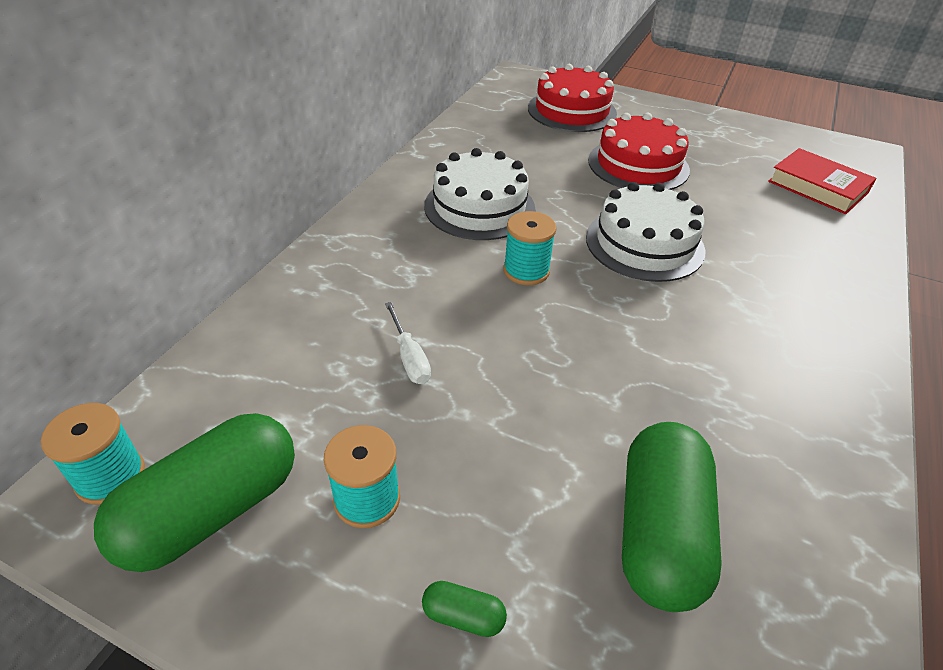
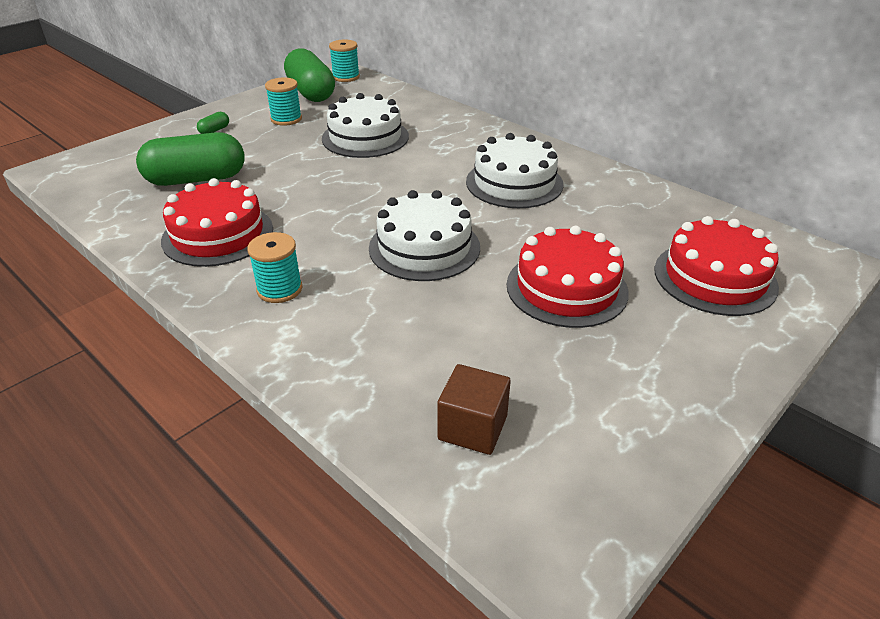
camera: 110 degrees right, 5 degrees down
white screwdriver [385,302,431,384] -> white cake [322,93,409,158]
turquoise spool [503,211,557,285] -> turquoise spool moved to [247,232,302,303]
green capsule [622,422,722,612] -> green capsule turned 45 degrees counterclockwise [136,132,245,186]
red book [768,148,876,214] -> brown cube [437,364,511,455]
none -> red cake [161,178,273,267]

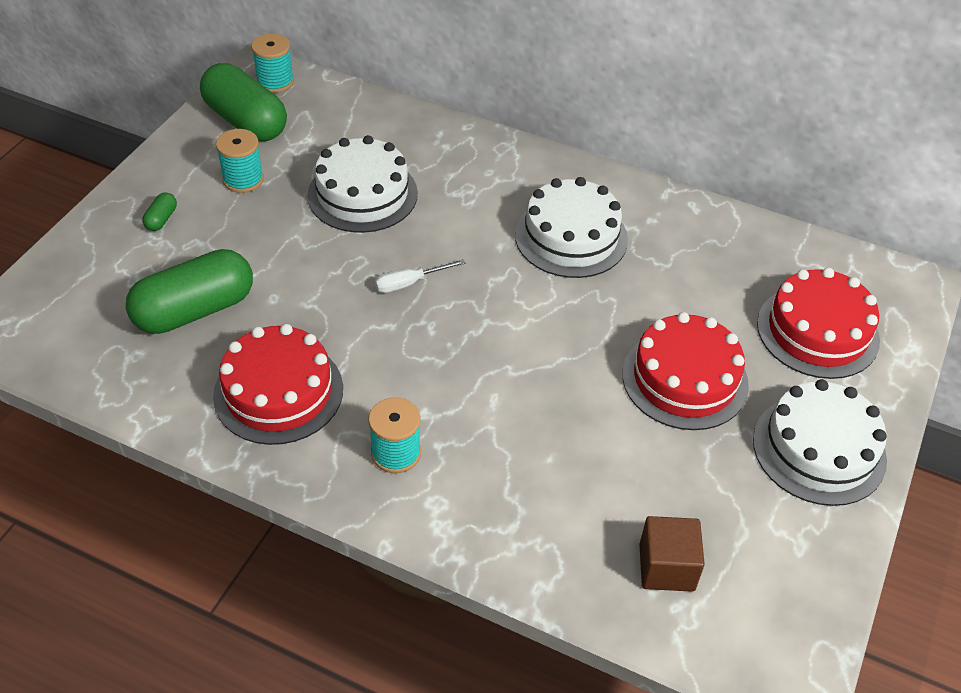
camera: 20 degrees left, 10 degrees up
white cake [369,190,480,281] -> white cake moved to [753,379,887,506]
none -> white screwdriver [375,259,466,293]

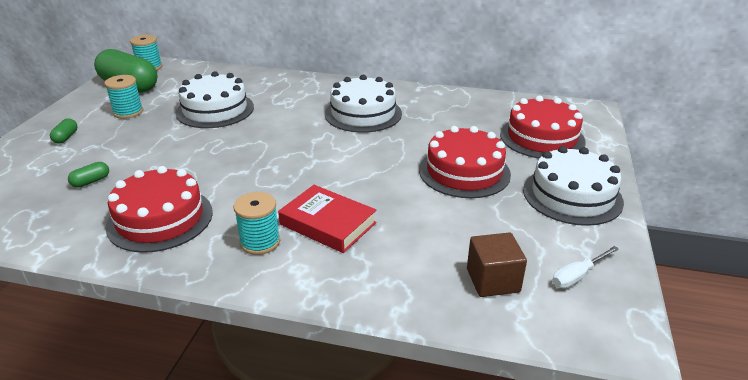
camera: 10 degrees left, 15 degrees down
green capsule [126,249,253,334] -> green capsule [68,162,109,188], size x0.40
white screwdriver [375,259,466,293] -> white screwdriver moved to [552,246,619,288]
none -> red book [278,185,377,253]

